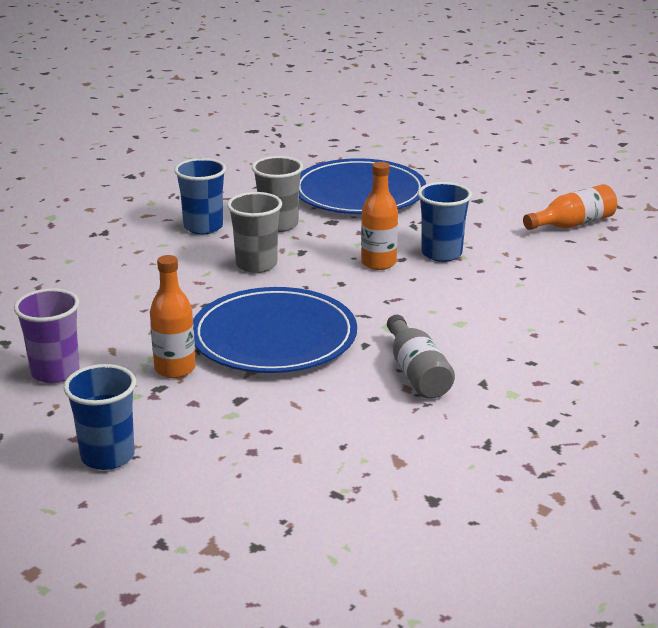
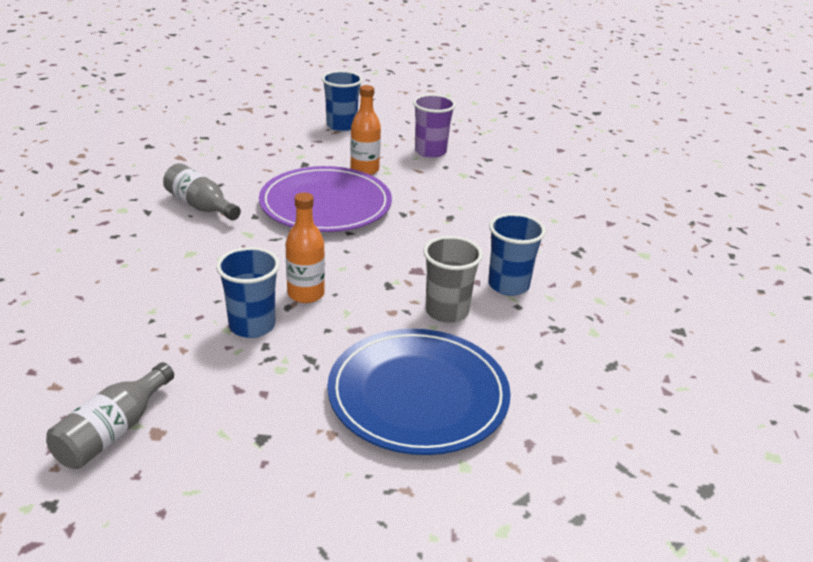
camera: 145 degrees right, 5 degrees up
blue plate [193,287,357,373] -> purple plate [259,166,392,232]
grey cup [227,192,282,273] -> none
orange bottle [523,184,617,230] -> grey bottle [46,362,174,469]

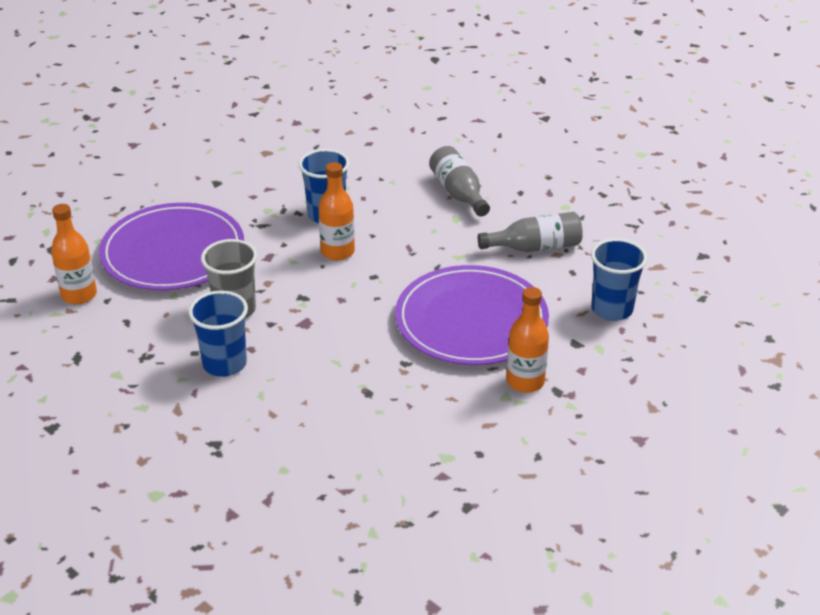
camera: 130 degrees right, 5 degrees up
grey bottle [46,362,174,469] -> grey bottle moved to [429,146,490,216]
blue cup [322,71,363,131] -> blue cup moved to [591,238,647,321]
blue plate [327,329,511,455] -> purple plate [99,203,244,291]
purple cup [413,94,456,158] -> none
none -> orange bottle [51,204,97,305]

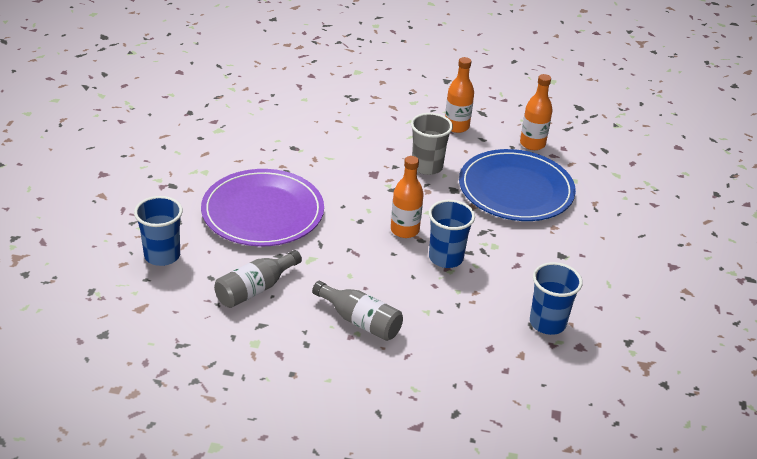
camera: 145 degrees right, 0 degrees up
purple plate [99,203,244,291] -> blue plate [459,149,576,221]
blue cup [188,291,248,377] -> blue cup moved to [530,262,583,335]
orange bottle [506,287,549,393] -> orange bottle moved to [445,57,474,133]

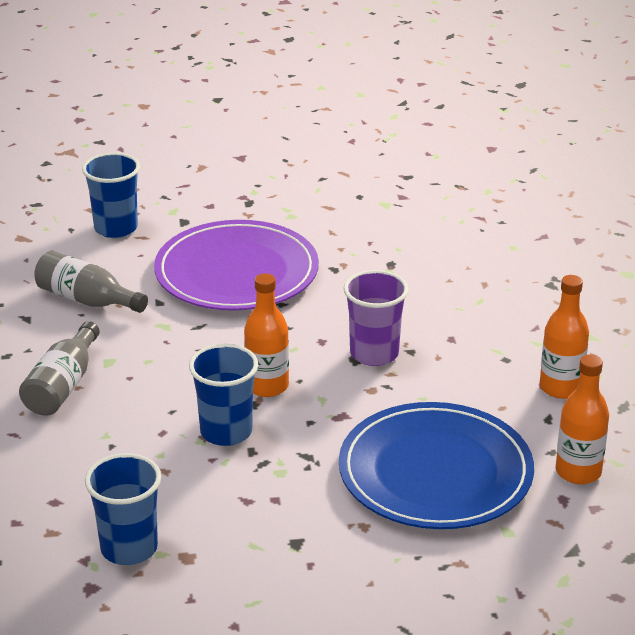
camera: 75 degrees right, 5 degrees down
grey cup [411,113,453,175] -> none
none -> purple cup [344,270,409,366]

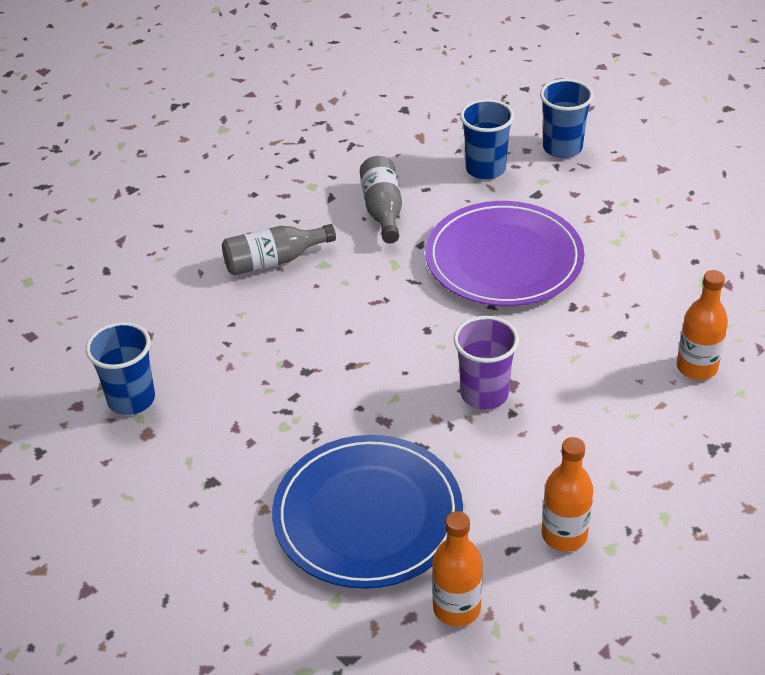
camera: 55 degrees right, 10 degrees up
blue cup [189,344,258,446] -> blue cup moved to [540,79,594,158]
orange bottle [244,273,289,397] -> orange bottle moved to [677,270,728,380]

